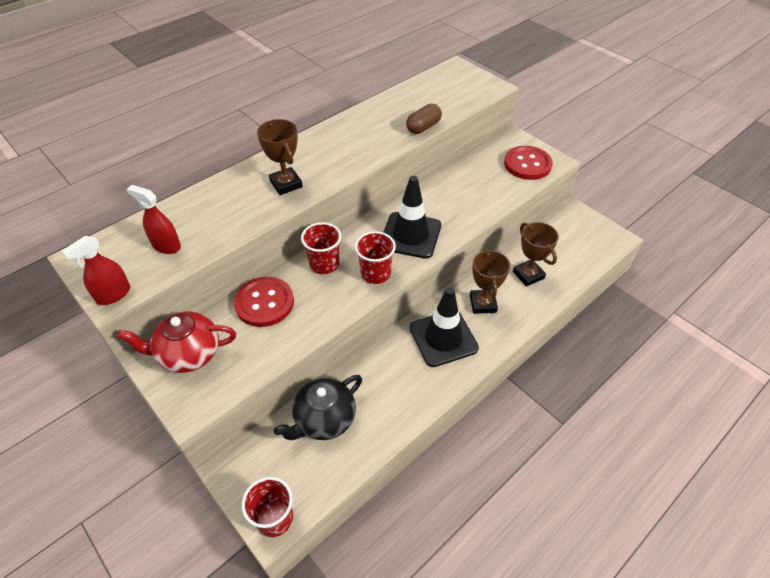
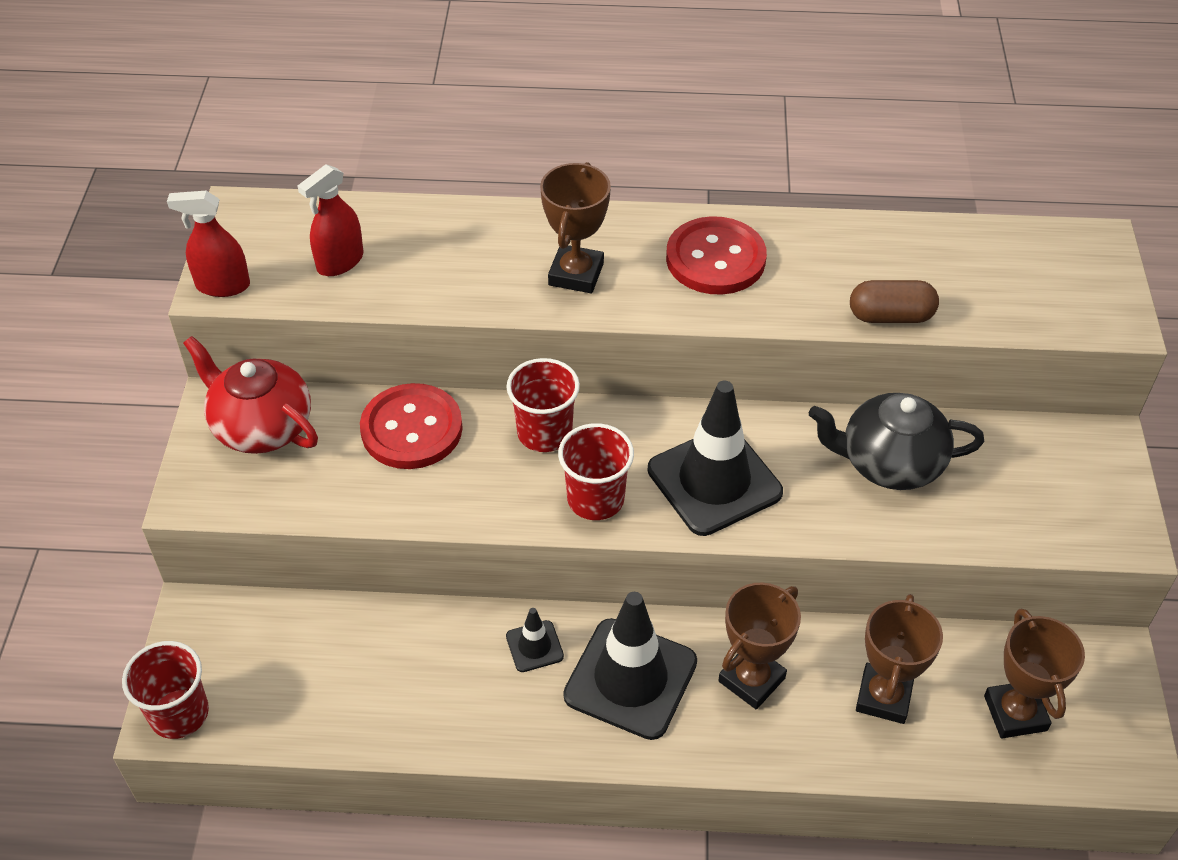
camera: 45 degrees right, 0 degrees up
red spray bottle [126,185,181,254] -> red spray bottle turned 120 degrees counterclockwise [298,164,363,276]
black teapot [274,375,362,440] -> black teapot moved to [809,393,984,490]
red button [504,146,553,180] -> red button moved to [666,216,767,295]
none -> black traffic cone [506,608,564,672]
none -> brown trophy [984,609,1085,738]

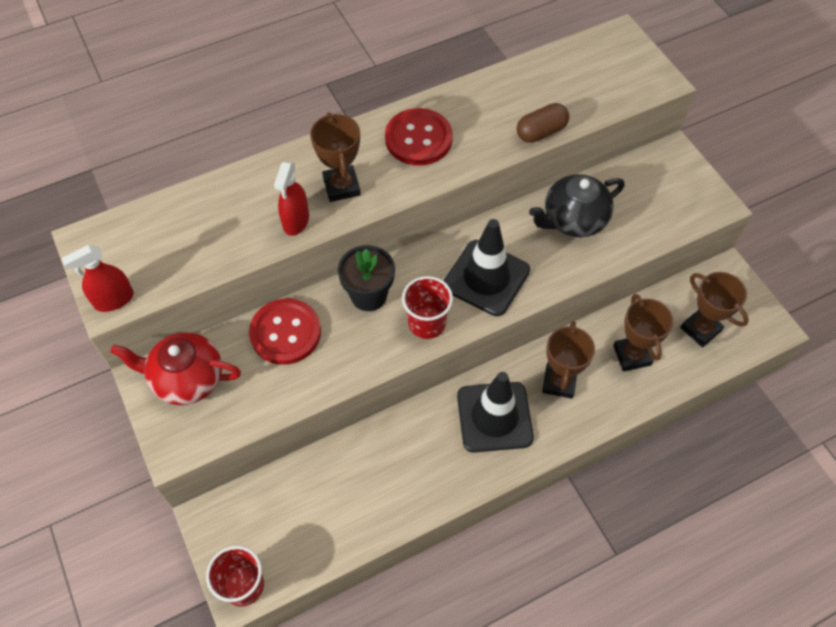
camera: 30 degrees left, 10 degrees up
red spray bottle [298,164,363,276] -> red spray bottle moved to [274,161,309,236]
red cup [506,358,580,452] -> black flower pot [338,245,395,311]
black traffic cone [506,608,564,672] -> none

